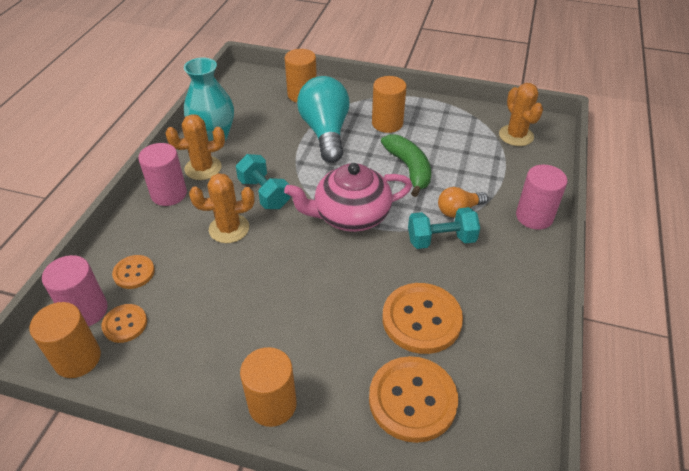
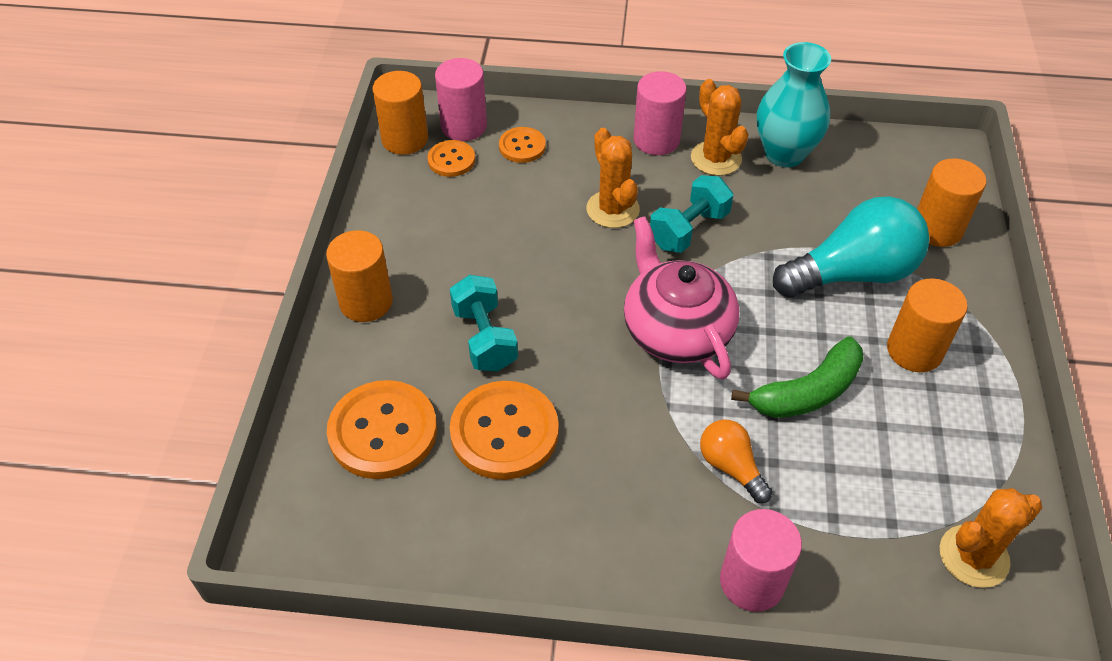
camera: 80 degrees right, 5 degrees up
turquoise dumbbell [408,207,480,249] -> turquoise dumbbell moved to [450,275,518,372]

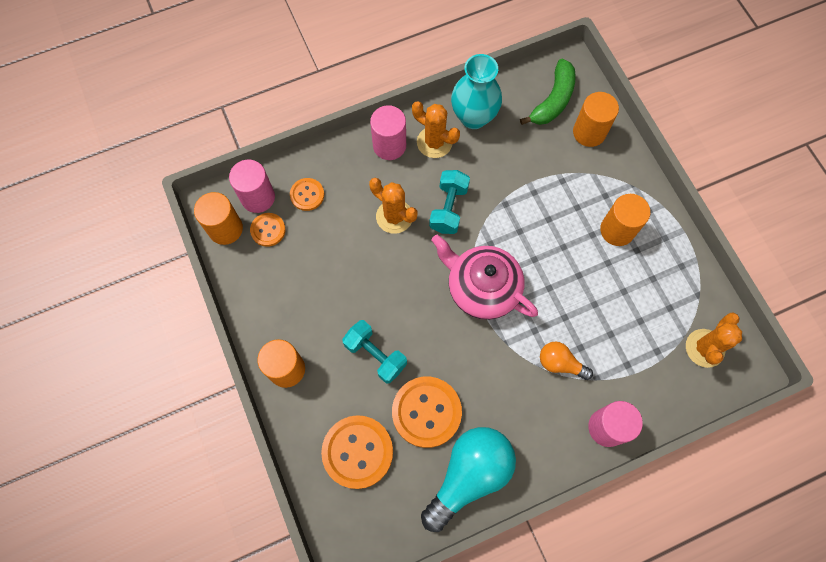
camera: 30 degrees left, 20 degrees up
green banana [731,336,864,418] -> green banana moved to [520,59,576,125]
turquoise light bulb [773,196,929,298] -> turquoise light bulb moved to [421,427,516,532]

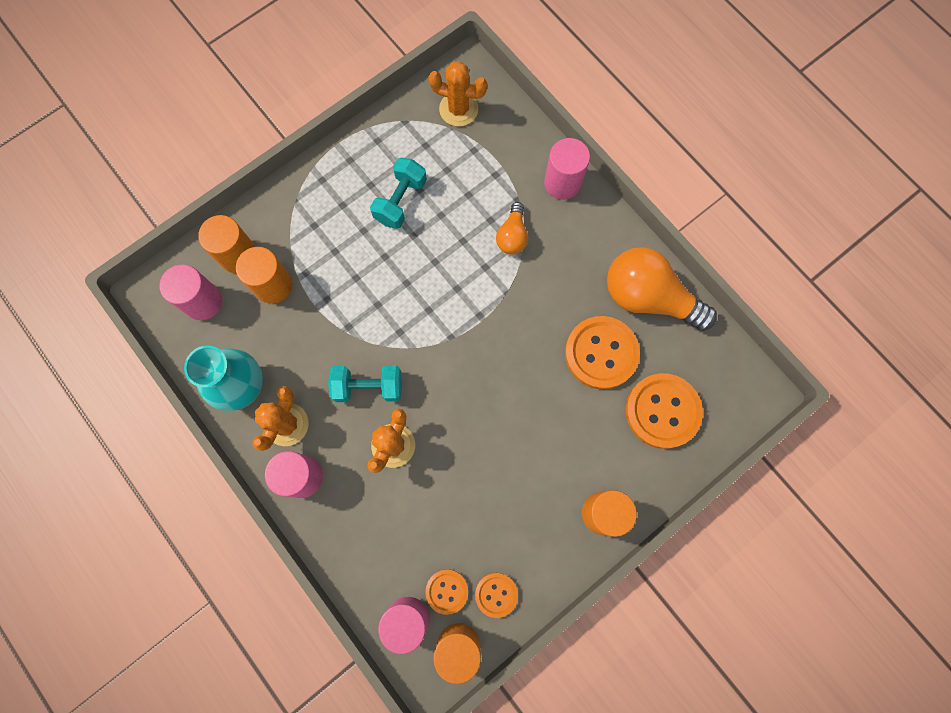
camera: 105 degrees left, 5 degrees up
orange button [290,178,324,211] -> orange button moved to [475,573,518,618]
turquoise dumbbell [342,320,407,383] -> turquoise dumbbell moved to [370,158,427,229]
turquoise light bulb [421,427,516,532] -> orange light bulb [607,247,717,331]
pink teapot [431,235,538,320] -> none
green banana [520,59,576,125] -> pink cylinder [159,264,222,320]
orange cylinder [600,194,650,246] -> orange cylinder moved to [236,247,292,304]

